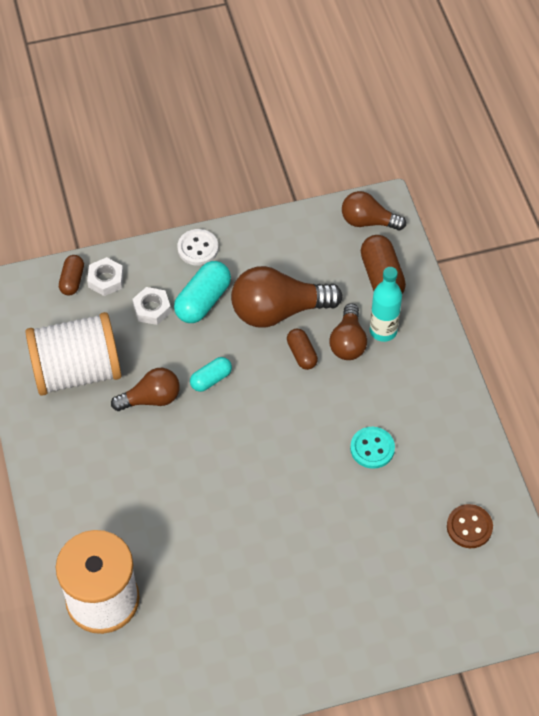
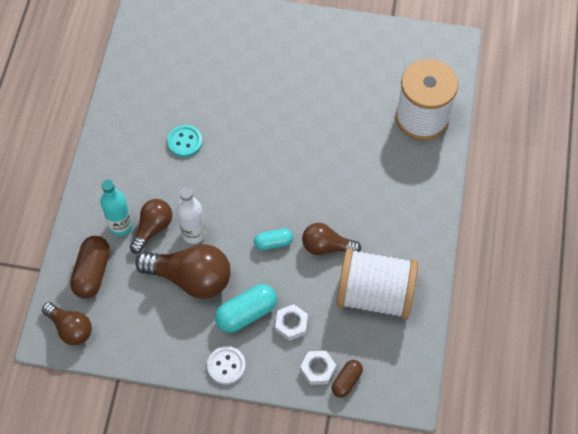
camera: 155 degrees left, 5 degrees up
brown capsule [287,329,318,370] -> white bottle [177,188,206,244]
brown button [447,504,493,548] -> none

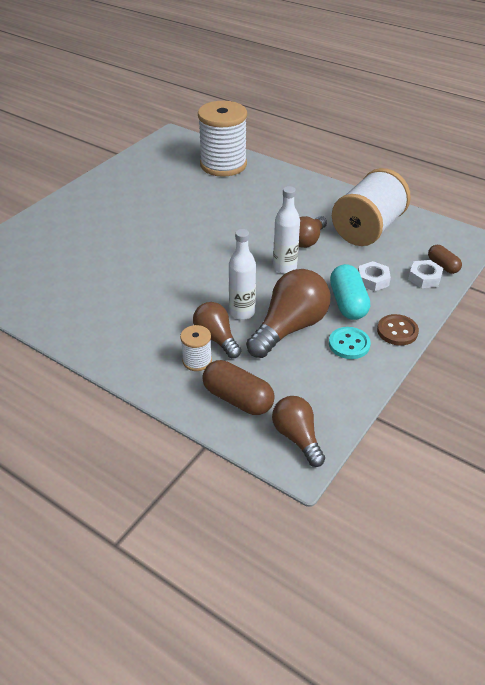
camera: 65 degrees left, 20 degrees down
brown light bulb [42,302,92,345] -> brown light bulb turned 90 degrees counterclockwise [272,396,325,467]
turquoise bottle [100,180,133,236] -> white spool [180,325,212,371]
turquoise button [167,125,202,157] -> turquoise button moved to [329,327,371,359]
white button [207,346,246,385] -> brown button [377,314,419,346]
turquoise capsule [254,228,293,250] -> white bottle [273,186,300,274]

